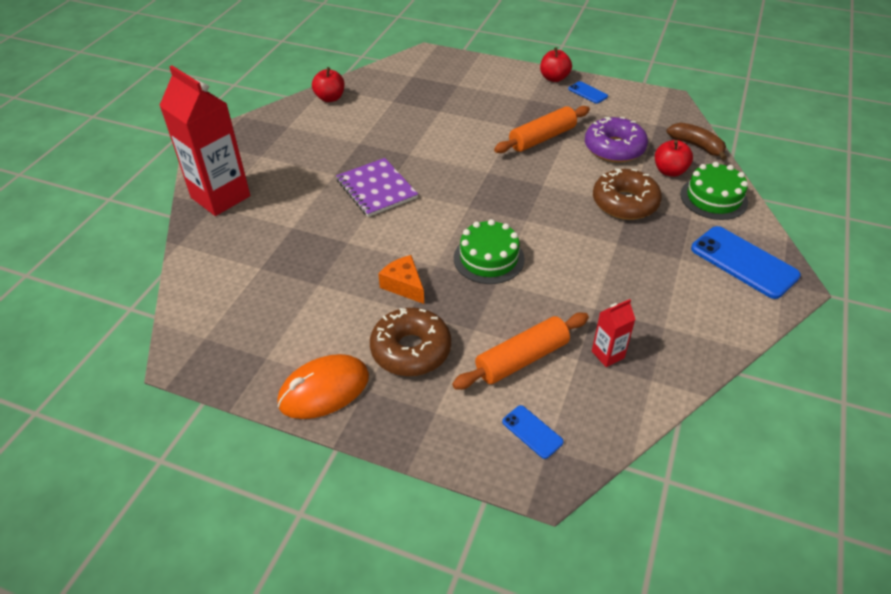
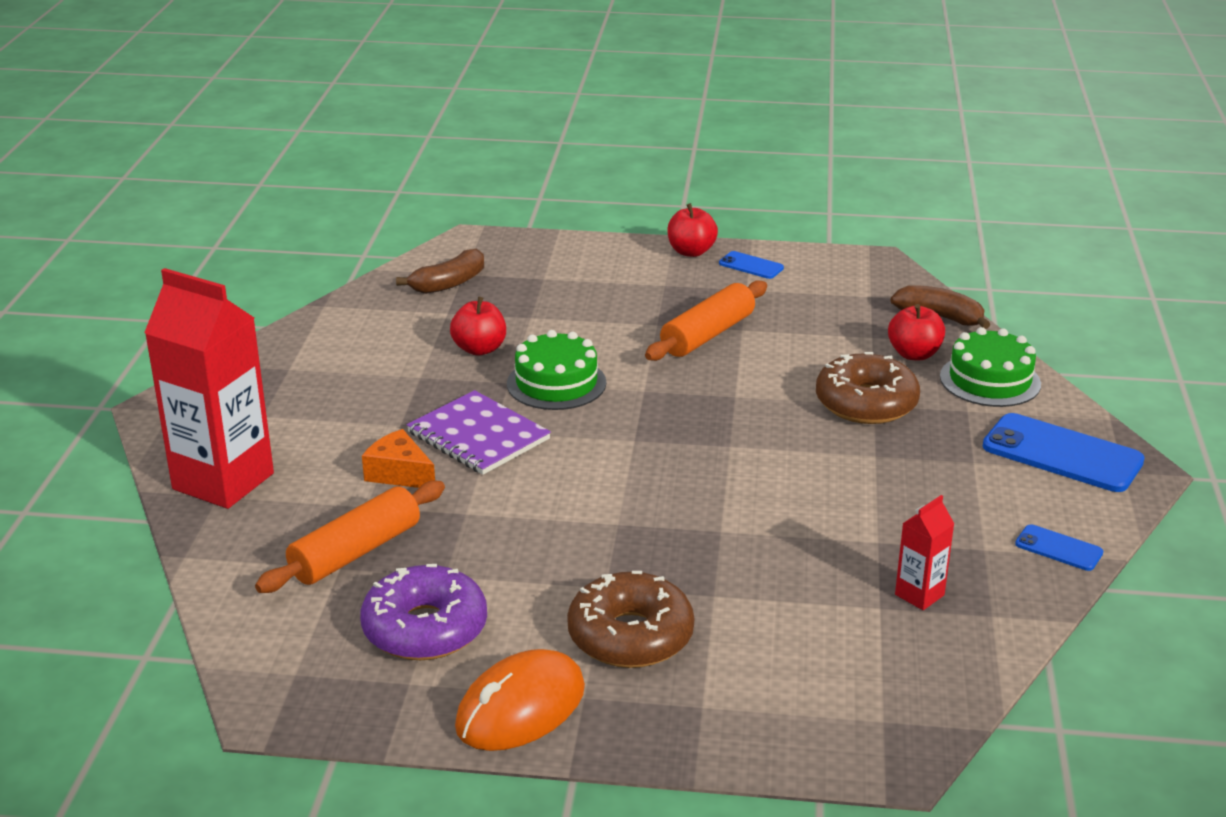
camera: 15 degrees left, 15 degrees down
red apple [312,67,345,102] -> red apple moved to [450,297,506,356]
orange cheese [378,255,424,304] -> orange cheese moved to [362,429,435,488]
orange rolling pin [452,313,589,390] -> orange rolling pin moved to [255,480,445,593]
green cake [454,219,525,284] -> green cake moved to [507,330,606,410]
blue phone [502,405,564,459] -> blue phone moved to [1015,524,1103,571]
purple donut [585,117,648,163] -> purple donut moved to [360,564,487,660]
none -> brown banana [396,249,484,294]

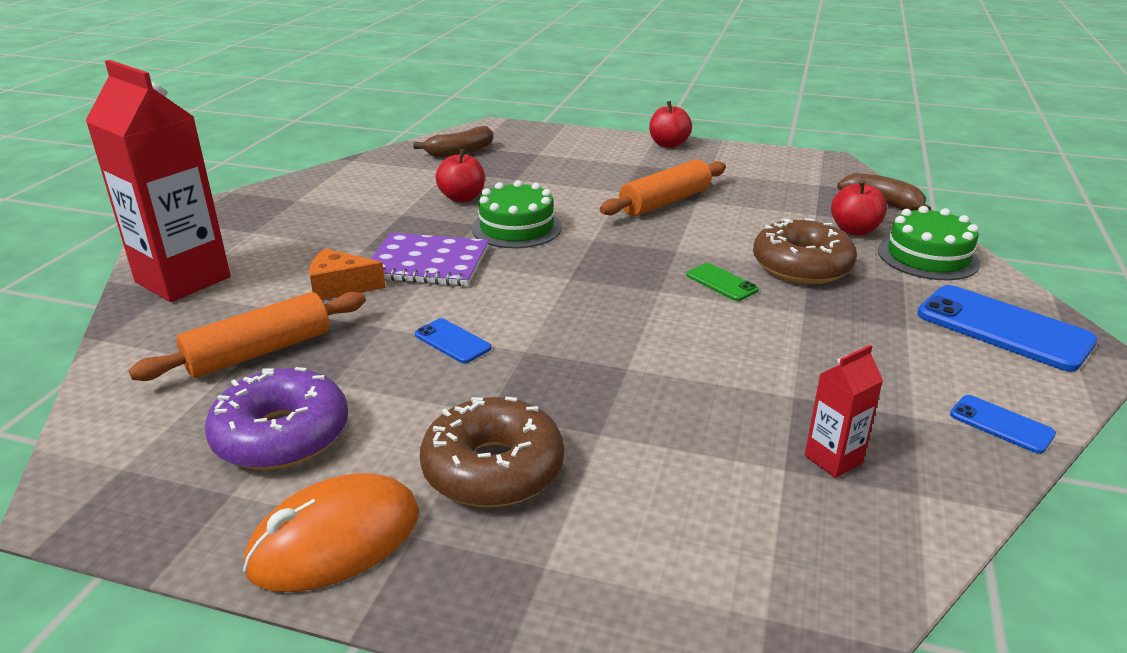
camera: 10 degrees right, 0 degrees up
orange cheese [362,429,435,488] -> orange cheese turned 45 degrees counterclockwise [309,249,386,300]
purple notebook [407,390,551,475] -> purple notebook turned 45 degrees counterclockwise [371,233,489,286]
blue phone [719,251,784,279] -> blue phone moved to [415,318,491,363]
none -> green phone [686,263,759,301]

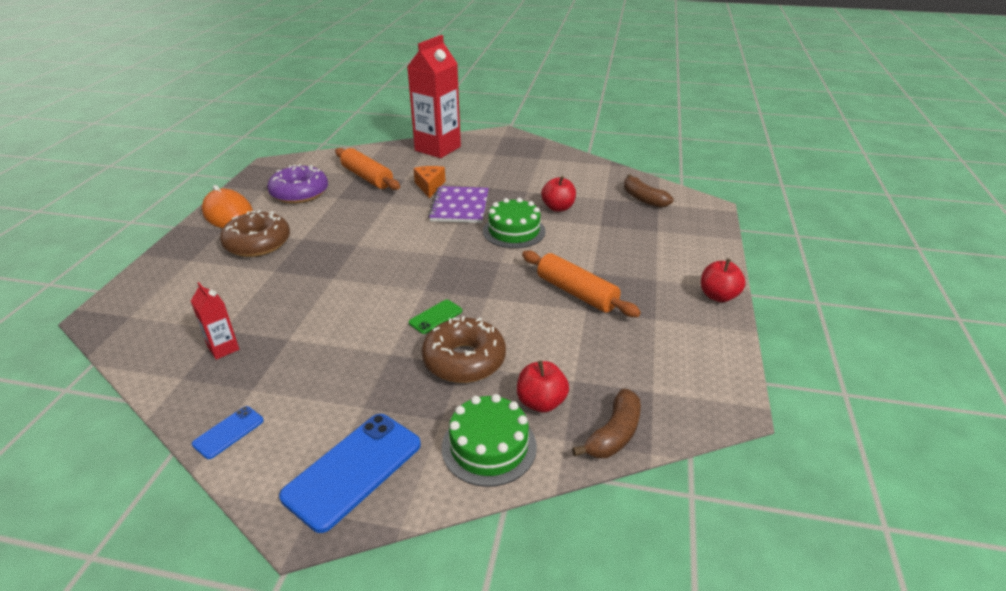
camera: 85 degrees right, 5 degrees up
blue phone [415,318,491,363] -> none

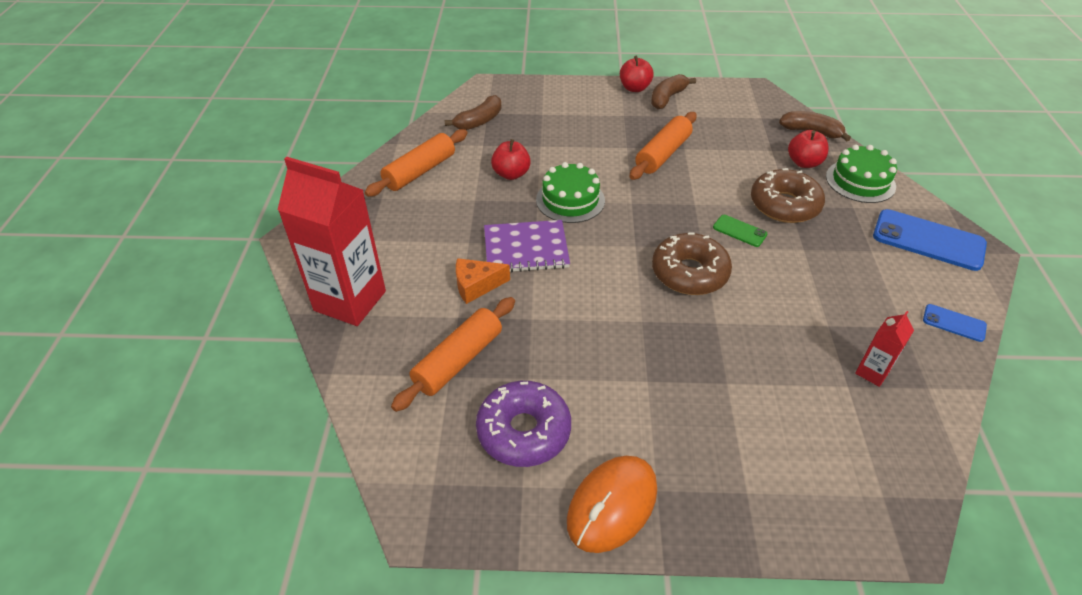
camera: 100 degrees left, 10 degrees up
brown donut [220,210,290,257] -> brown donut moved to [652,232,732,295]
none -> orange rolling pin [365,129,468,197]
none -> brown banana [651,74,696,110]

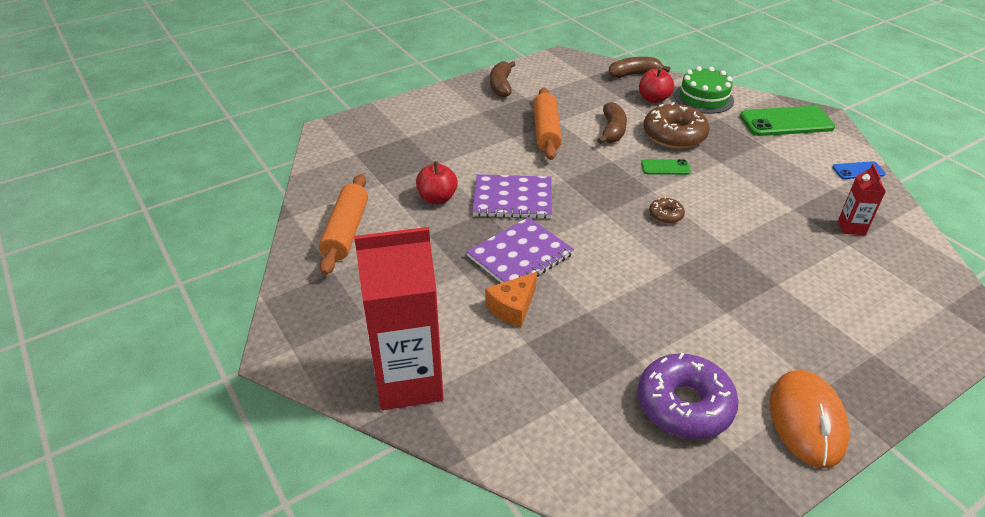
camera: 35 degrees left, 5 degrees down
orange rolling pin [391,297,515,412] -> none
brown banana [445,95,502,130] -> brown banana moved to [597,102,627,144]
green cake [536,162,605,223] -> purple notebook [473,174,552,219]
red apple [620,56,654,92] -> none
brown donut [652,232,732,295] -> brown donut [649,197,685,224], size x0.47
blue phone [873,209,987,271] -> green phone [740,106,835,136]

